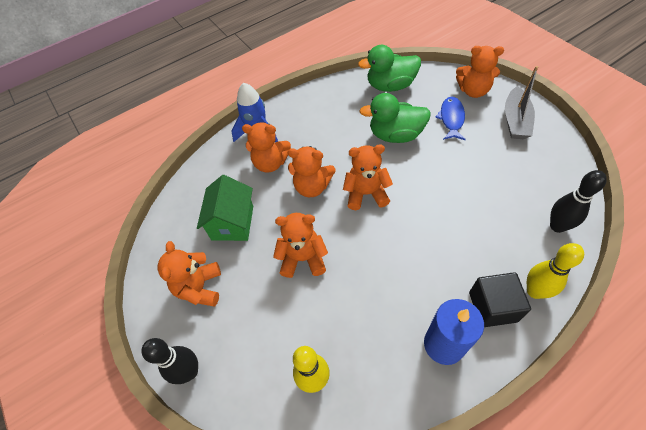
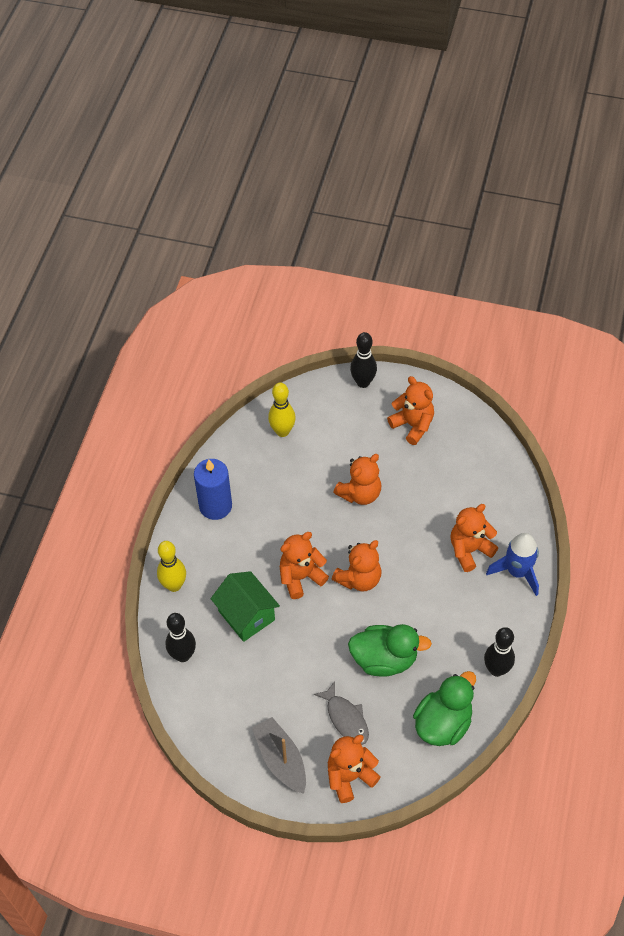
camera: 135 degrees right, 0 degrees up
green house [197,175,253,241] -> green house moved to [211,571,280,642]
orange teddy bear [288,146,335,197] -> orange teddy bear moved to [279,532,329,599]
green duck [359,93,431,143] -> green duck turned 45 degrees clockwise [348,624,432,676]
blue fish [435,97,466,140] -> grey fish [313,681,369,745]
black cube [469,272,531,327] -> none
none -> black bowling pin [484,627,515,677]

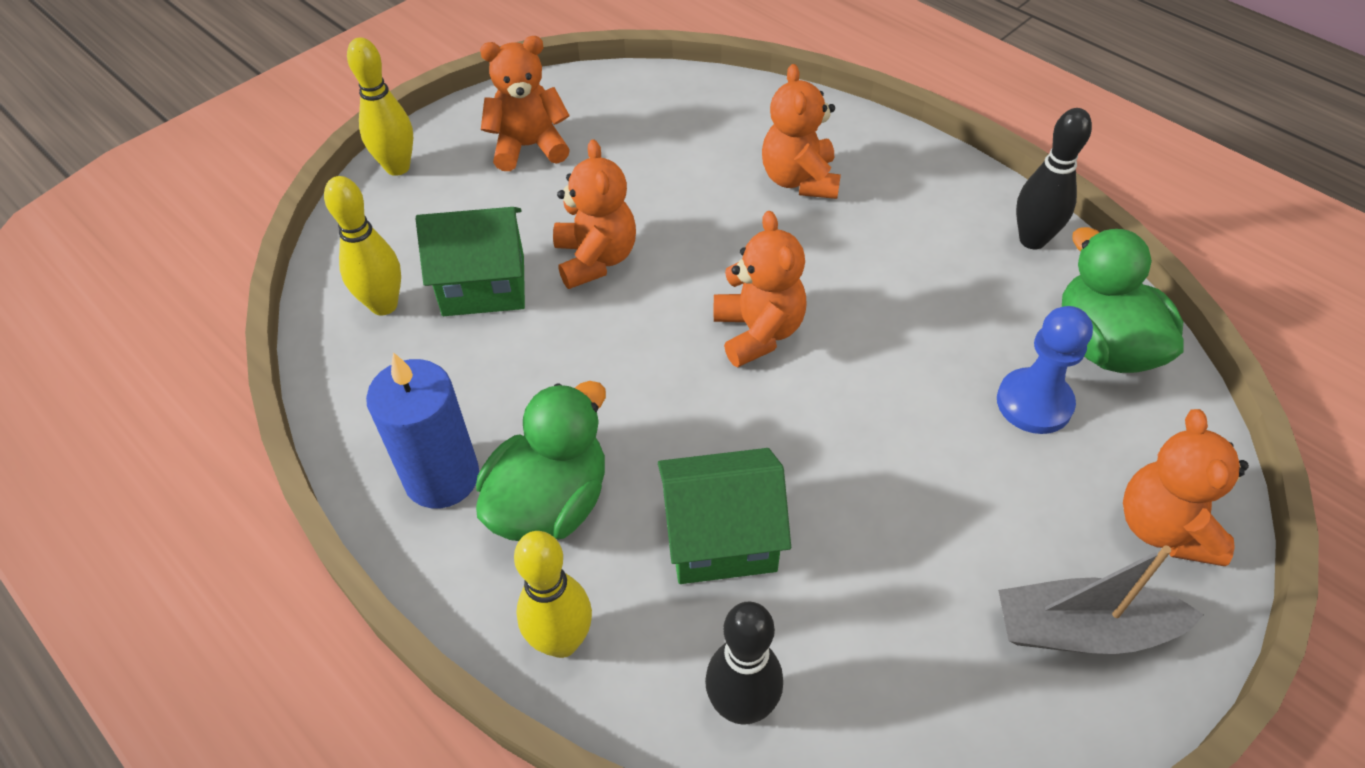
camera: 60 degrees left, 5 degrees down
orange teddy bear [279,532,329,599] -> none
grey fish [313,681,369,745] -> none
green duck [348,624,432,676] -> green duck moved to [476,381,606,541]
black bowling pin [350,332,377,388] -> yellow bowling pin [347,37,413,176]
blue rocket [486,533,539,596] -> none
none -> green house [416,207,525,316]
none -> blue pawn [997,306,1093,434]

